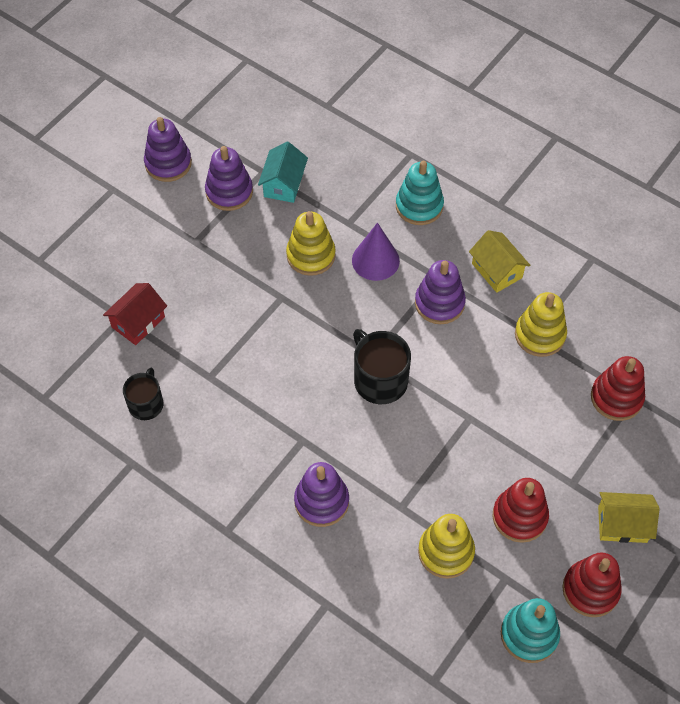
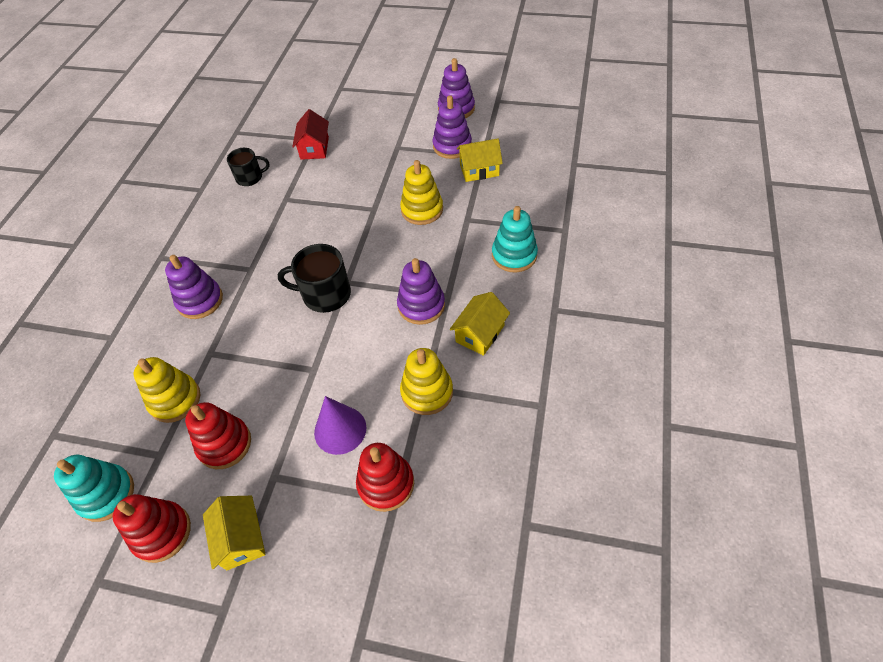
camera: 70 degrees right, 5 degrees down
red house [103,283,167,345] -> red house turned 75 degrees clockwise [292,109,329,160]
turquoise house [258,142,308,203] -> yellow house [457,138,503,182]
purple cone [352,223,400,281] -> purple cone moved to [314,396,366,455]
black mug [353,329,411,404] -> black mug turned 120 degrees counterclockwise [278,244,351,313]

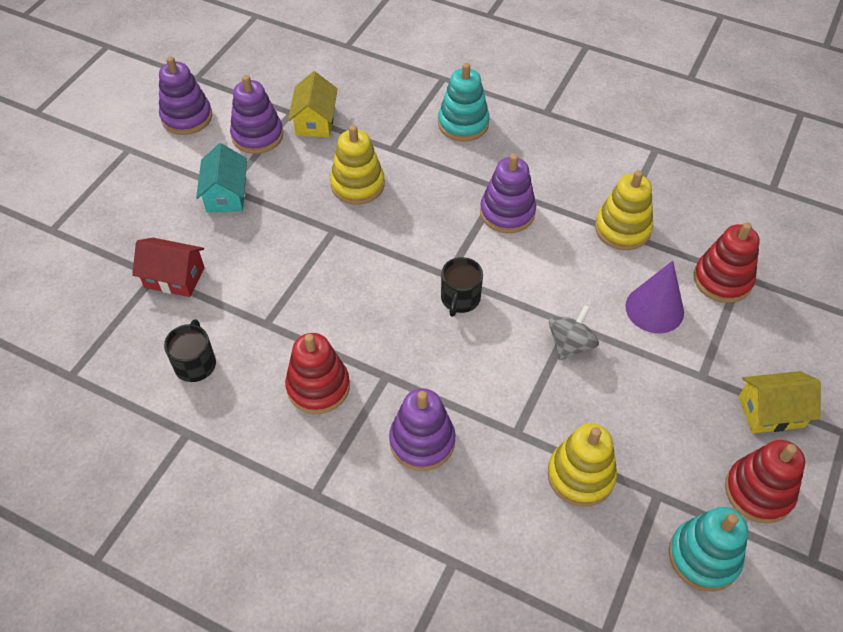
camera: 80 degrees left, 0 degrees up
red stacking toy [185,402,251,469] -> red stacking toy moved to [285,333,350,414]
black mug [278,244,351,313] -> black mug [441,257,483,317], size x0.65
yellow house [450,292,510,356] -> none
none -> turquoise house [196,143,247,213]
none -> grey spinning top [549,305,599,360]

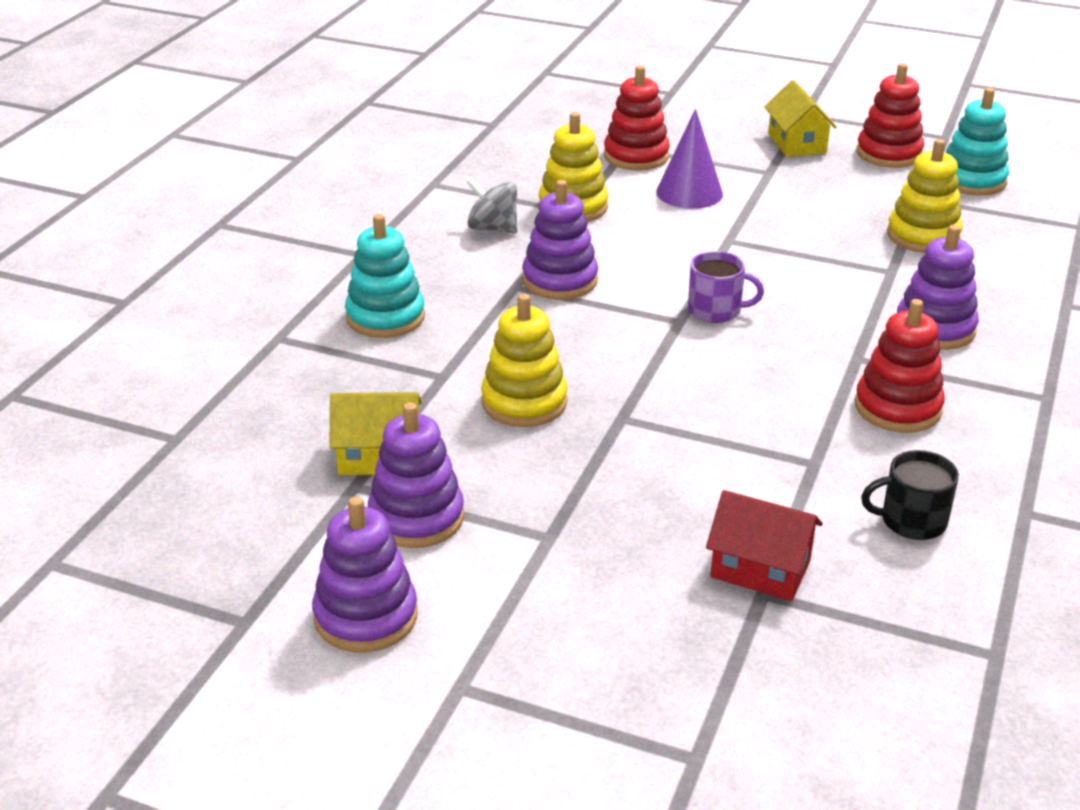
camera: 95 degrees left, 20 degrees down
red house [132,238,205,297] -> red house turned 75 degrees counterclockwise [706,490,823,601]
turquoise house [196,143,247,213] -> none
black mug [441,257,483,317] -> purple mug [688,251,764,323]
grey spinning top [549,305,599,360] -> grey spinning top moved to [467,178,517,233]

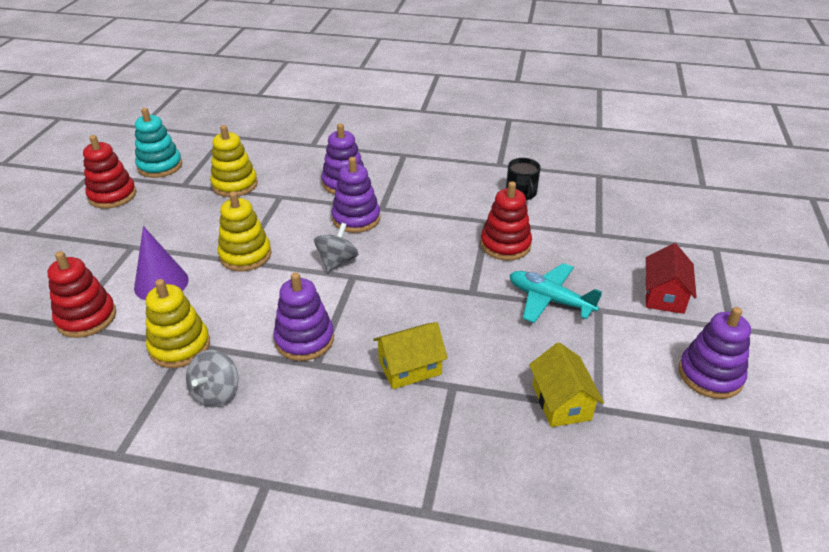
camera: 100 degrees left, 5 degrees up
turquoise stacking toy [345,214,425,338] -> none
purple stacking toy [368,402,464,548] -> purple stacking toy moved to [332,157,380,233]
yellow stacking toy [481,294,567,427] -> yellow stacking toy moved to [218,191,272,271]
purple mug [688,251,764,323] -> grey spinning top [314,223,358,272]
red house [706,490,823,601] -> red house moved to [645,243,697,314]
yellow house [765,80,837,157] -> yellow house moved to [373,322,448,389]
red stacking toy [855,299,945,433] -> red stacking toy moved to [480,182,532,260]
none -> turquoise plane [510,263,602,323]

